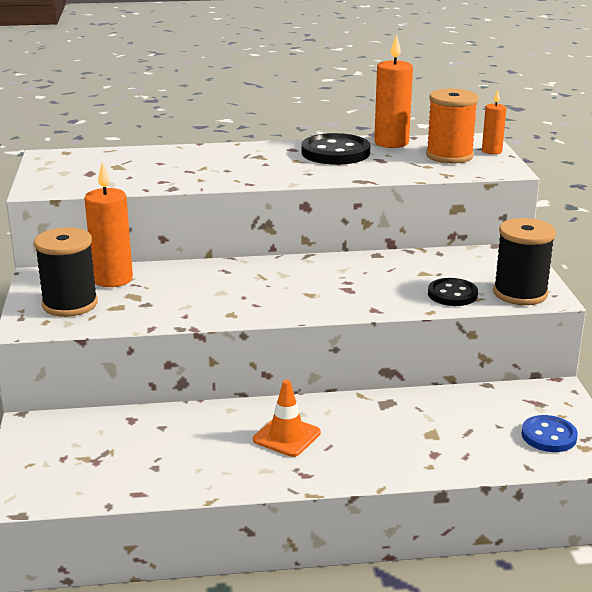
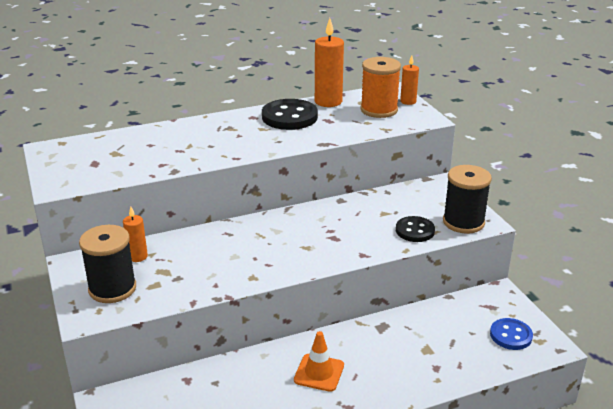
camera: 15 degrees left, 5 degrees up
orange candle [84,162,133,287] -> orange candle [123,206,148,262], size x0.57

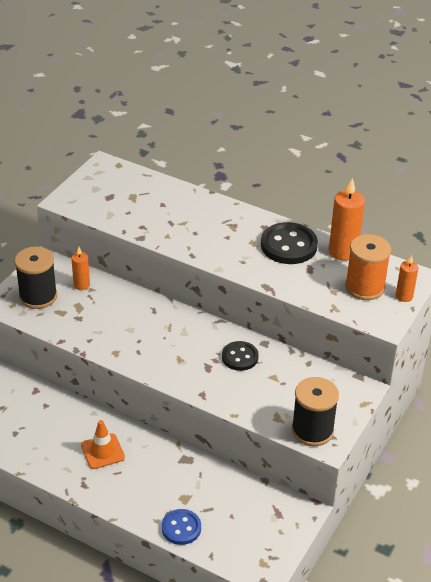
camera: 50 degrees right, 10 degrees up
black button [396,216,435,242] -> black button moved to [222,341,259,371]
blue button [490,318,533,350] -> blue button moved to [162,509,201,545]

